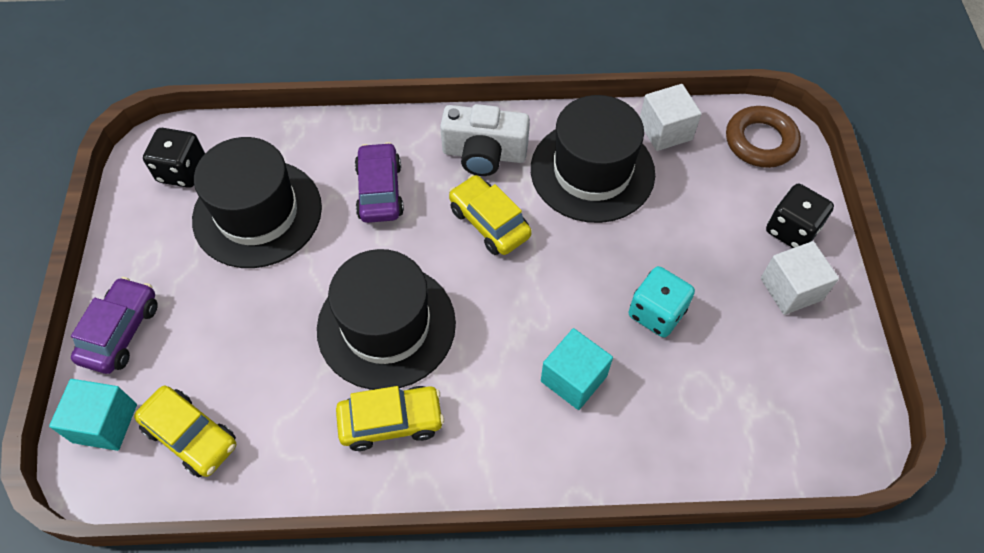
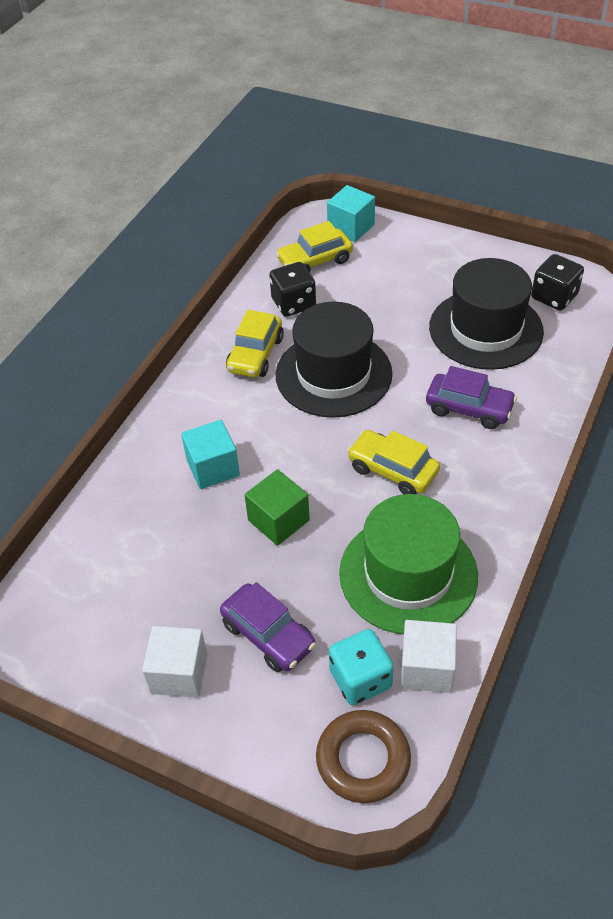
camera: 120 degrees right, 10 degrees down
purple car [71,277,158,374] -> purple car moved to [220,582,316,672]
white camera [440,104,530,176] -> none
yellow car [449,175,532,255] -> yellow car turned 135 degrees counterclockwise [347,430,440,494]
black hat [531,95,655,223] -> green hat [339,494,478,634]
turquoise dice [628,266,695,337] -> turquoise dice moved to [329,629,394,705]
black dice [766,184,834,248] -> black dice moved to [269,262,316,317]
none -> green cube [244,469,310,546]

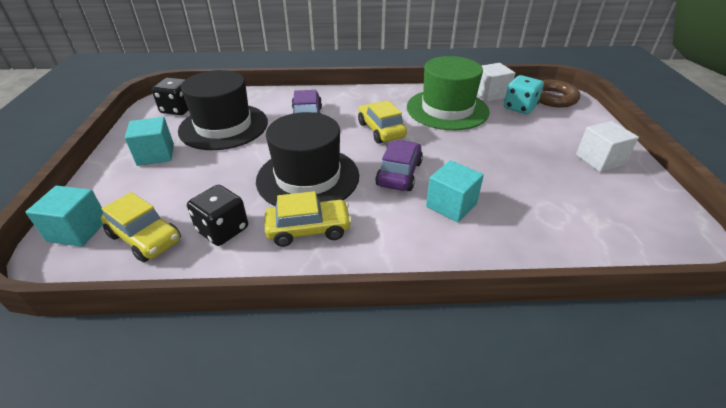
camera: 120 degrees left, 10 degrees down
purple car [220,582,316,672] -> purple car moved to [375,140,423,191]
green cube [244,469,310,546] -> none
yellow car [347,430,440,494] -> yellow car turned 150 degrees clockwise [358,100,407,144]
none -> turquoise cube [125,117,174,166]

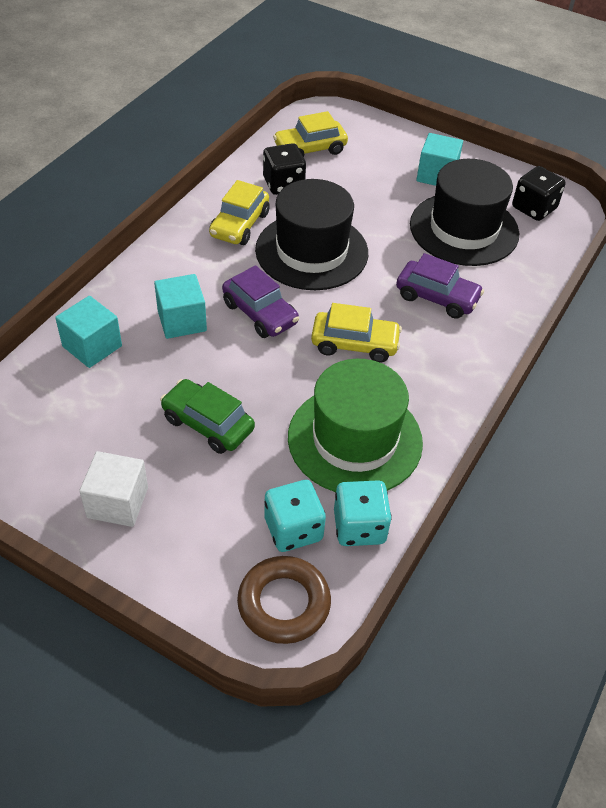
camera: 120 degrees right, 10 degrees up
turquoise cube [26,186,103,247] -> turquoise cube moved to [55,296,122,368]
white cube [477,63,515,102] -> turquoise dice [334,480,392,546]
none -> green car [160,379,255,454]

